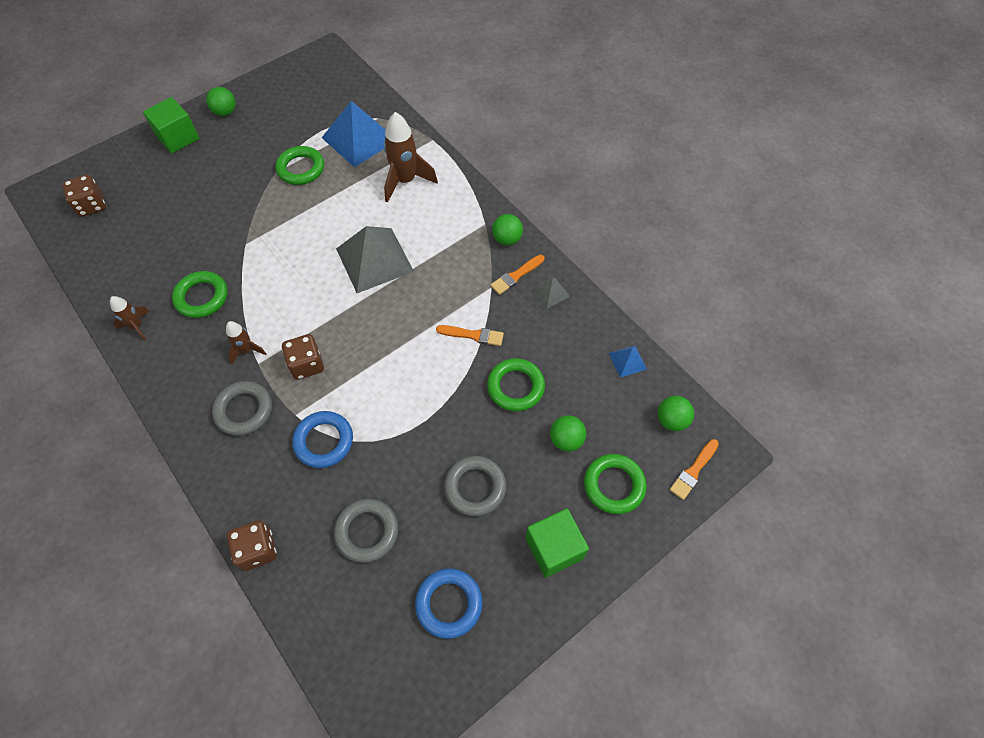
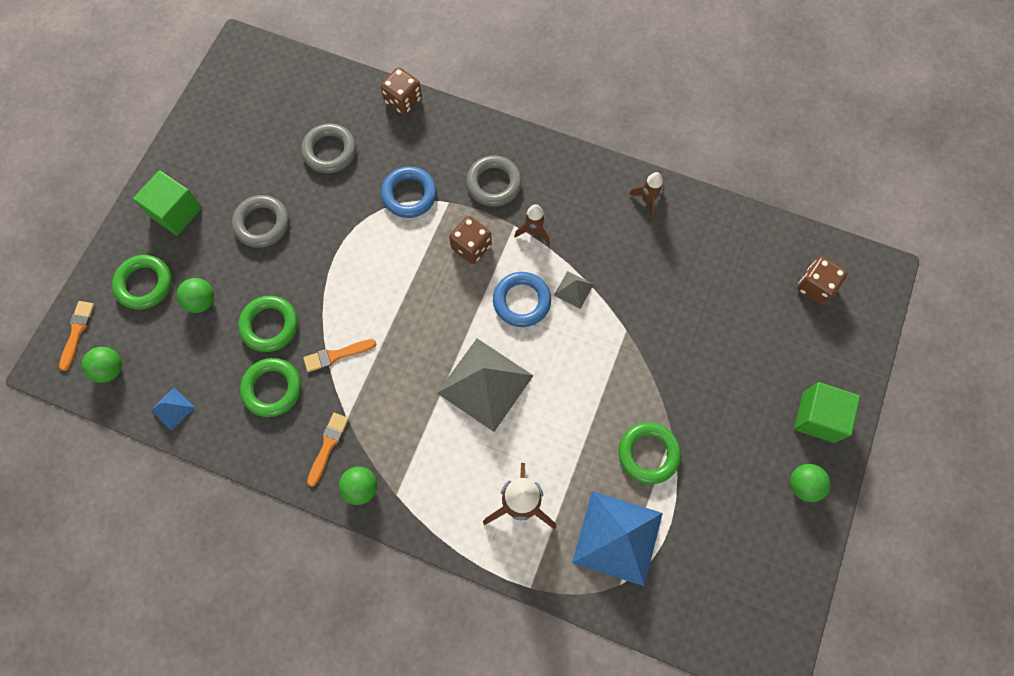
camera: 150 degrees right, 10 degrees up
green ring [172,271,228,318] -> green ring moved to [240,358,301,417]
blue ring [415,568,482,639] -> blue ring moved to [493,272,551,327]
grey pyramid [532,277,570,308] -> grey pyramid moved to [554,271,594,309]

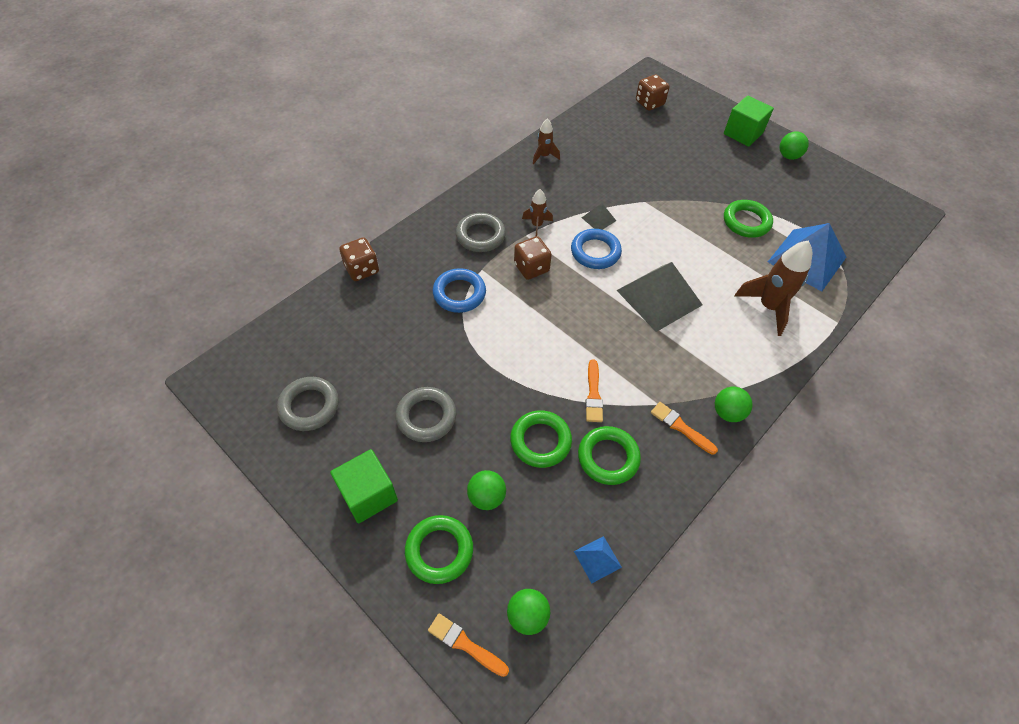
camera: 70 degrees left, 15 degrees down
grey ring [301,123,356,173] -> grey ring moved to [277,377,339,431]

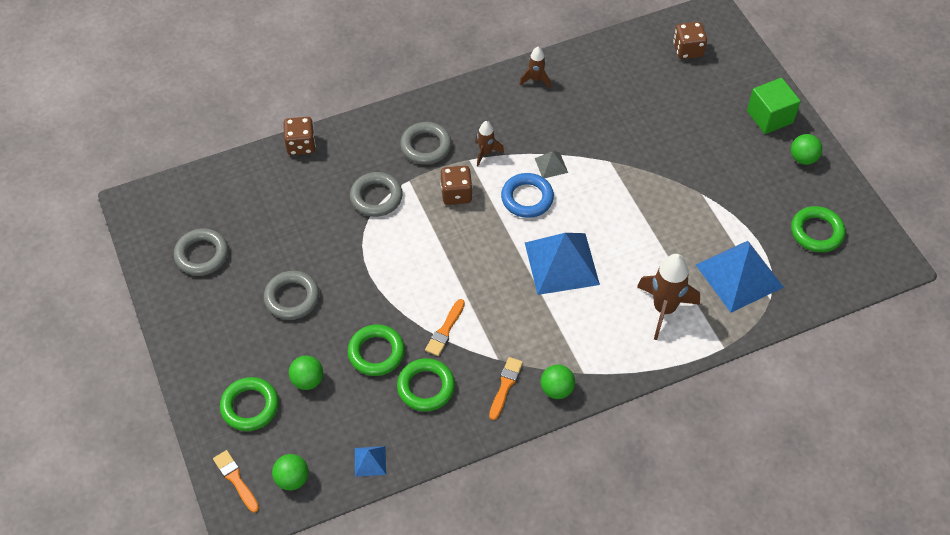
camera: 25 degrees right, 0 degrees up
green cube [330,449,398,524] -> none
blue ring [433,268,486,313] -> grey ring [350,172,403,217]
grey pyramid [616,262,703,332] -> blue pyramid [525,233,600,295]
orange brush [651,402,718,455] -> orange brush turned 45 degrees clockwise [489,357,523,420]
green ring [724,200,773,238] -> green ring moved to [791,206,845,252]

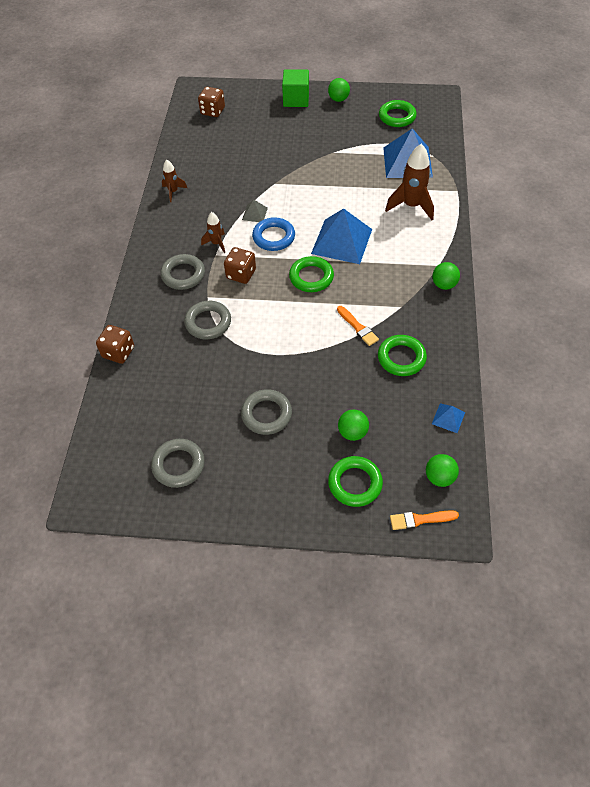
camera: 60 degrees left, 0 degrees up
green ring [348,324,405,376] -> green ring moved to [289,256,334,292]
orange brush [489,357,523,420] -> none

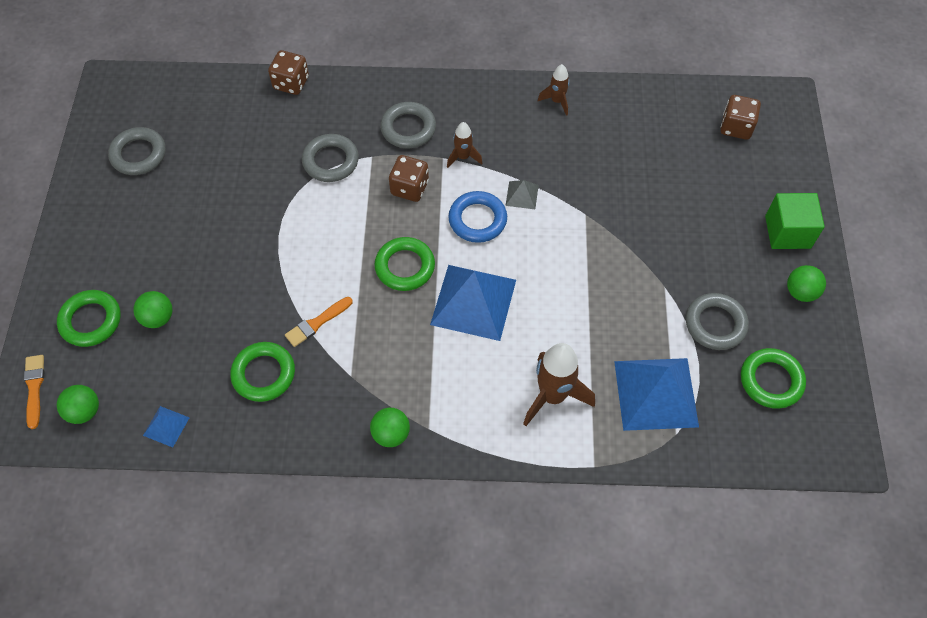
camera: 85 degrees right, 5 degrees up
grey ring [241,389,292,435] -> grey ring moved to [686,293,749,350]

